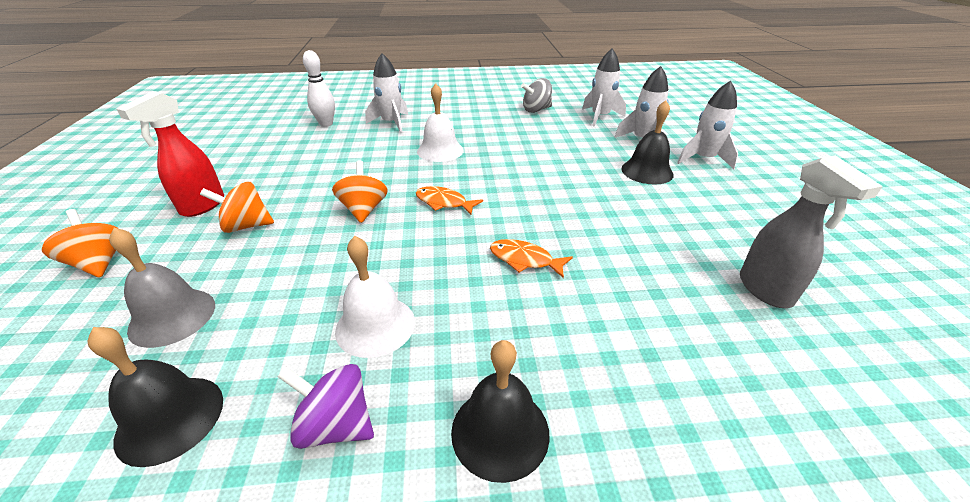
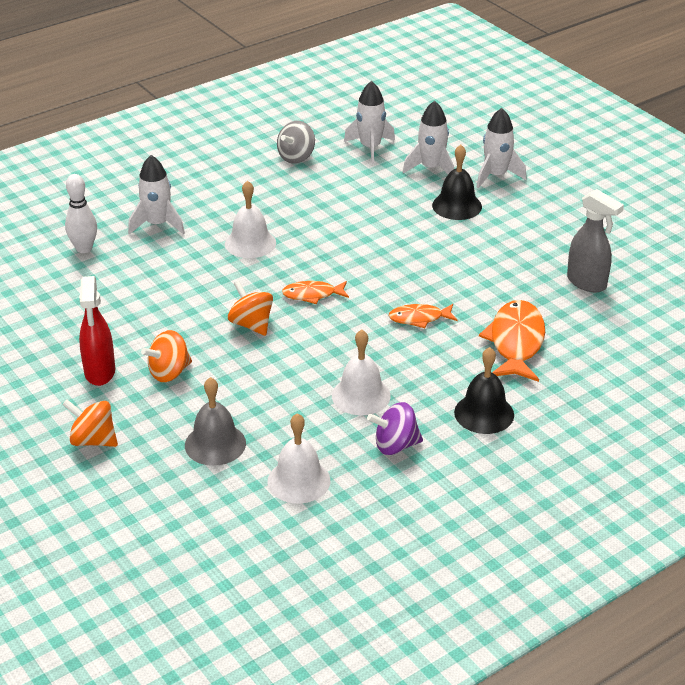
camera: 30 degrees left, 0 degrees up
black bell [87,327,223,467] -> white bell [268,413,331,504]
none -> orange fish [479,300,545,382]

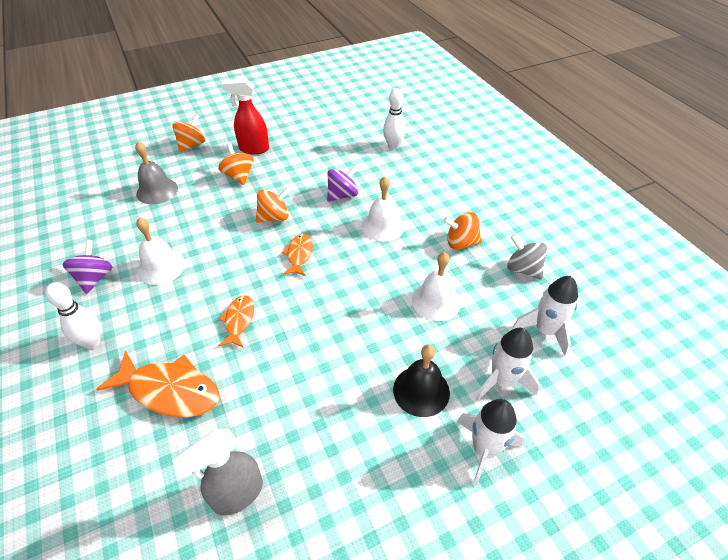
camera: 100 degrees right, 10 degrees up
white rocket [128,155,185,235] -> none
white bell [268,413,331,504] -> white bell moved to [412,252,461,321]
black bell [454,347,514,434] -> white bowling pin [45,282,101,349]
none -> purple spinning top [327,164,359,202]
none -> orange spinning top [443,212,482,250]

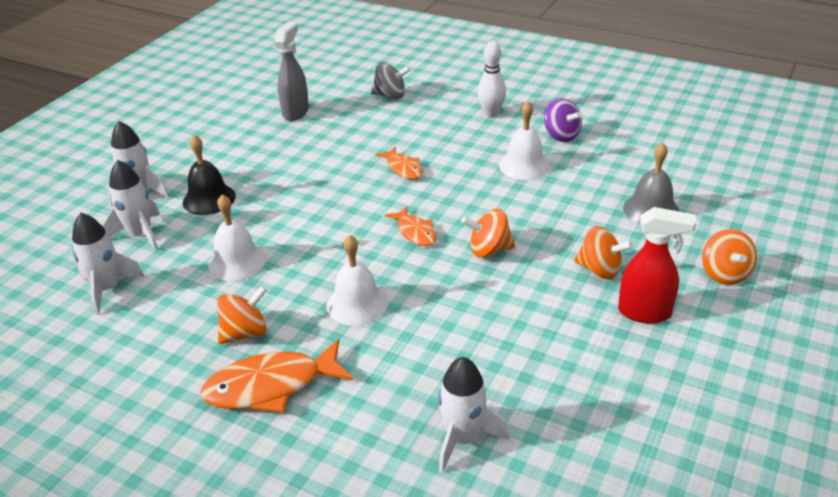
camera: 145 degrees right, 10 degrees down
orange fish [96,350,220,417] -> orange fish moved to [200,339,353,413]
red spray bottle [221,79,269,154] -> red spray bottle turned 45 degrees clockwise [618,207,696,324]
orange spinning top [256,187,291,223] -> orange spinning top turned 60 degrees clockwise [462,209,515,258]
purple spinning top [327,164,359,202] -> none
white bowling pin [383,88,406,150] -> white rocket [438,357,509,473]
grey spinning top [507,234,547,280] -> grey spinning top moved to [371,62,411,99]

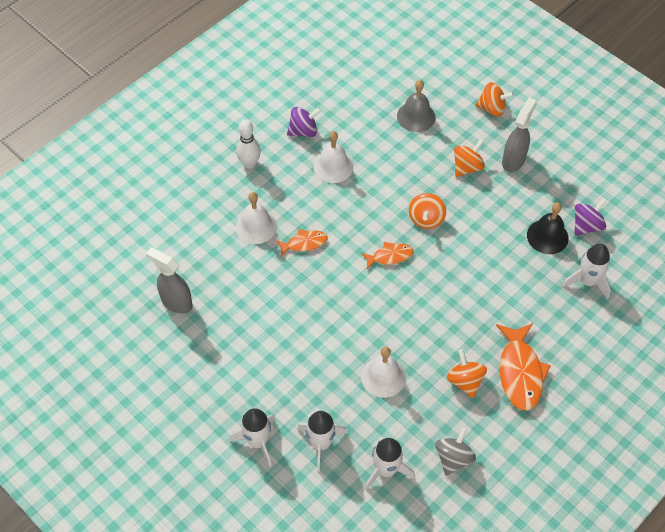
camera: 75 degrees left, 20 degrees up
black bell [183,135,236,215] -> black bell moved to [527,202,569,254]
white bell [327,234,388,326] -> white bell moved to [236,192,277,244]
grey spinning top [371,62,411,99] -> grey spinning top moved to [435,427,476,476]
red spray bottle [618,207,696,324] -> grey spray bottle [502,98,537,172]
none -> purple spinning top [574,198,607,236]

